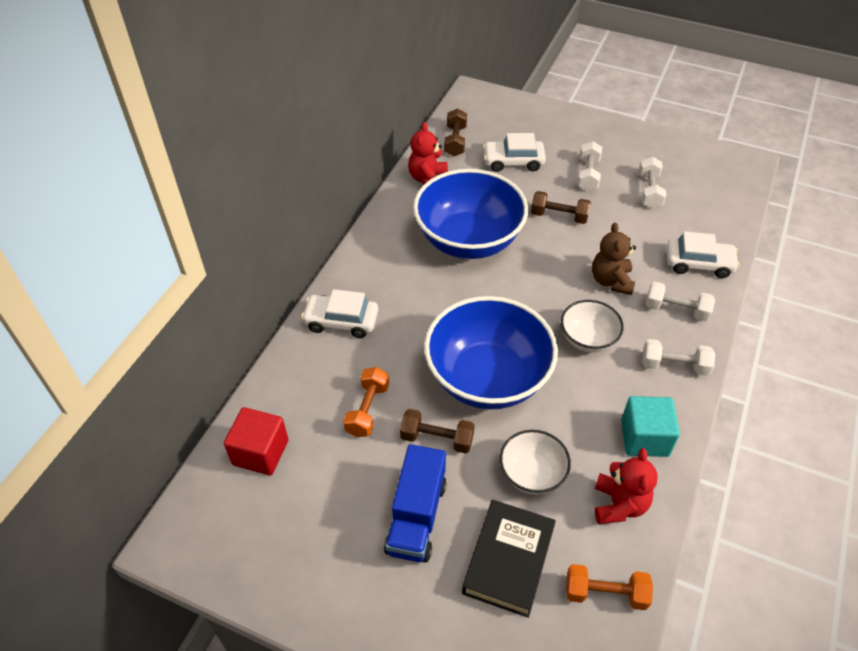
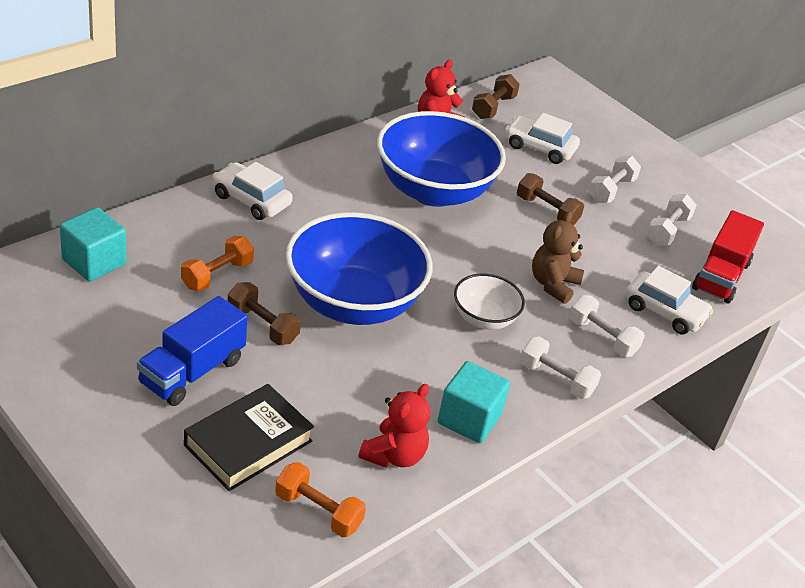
camera: 20 degrees right, 10 degrees down
red cube [224,407,288,475] -> turquoise cube [60,207,127,282]
white bowl [500,430,571,494] -> none
none -> red truck [692,210,764,304]

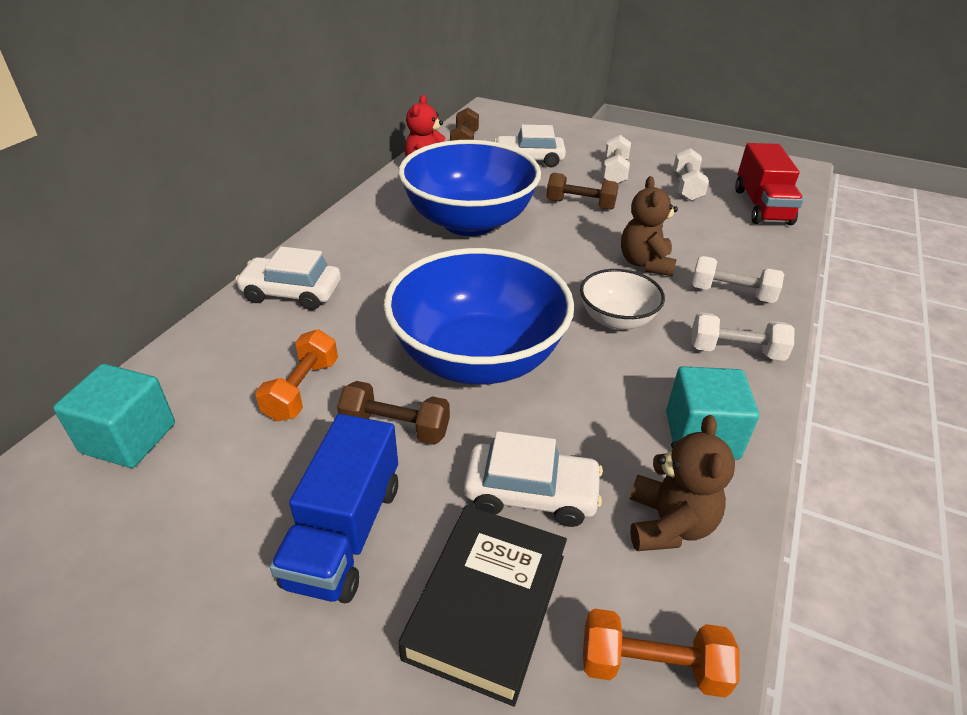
camera: 20 degrees left, 0 degrees up
red teddy bear [359,384,430,468] -> brown teddy bear [630,415,735,551]
white car [626,266,713,334] -> white car moved to [464,431,603,527]

